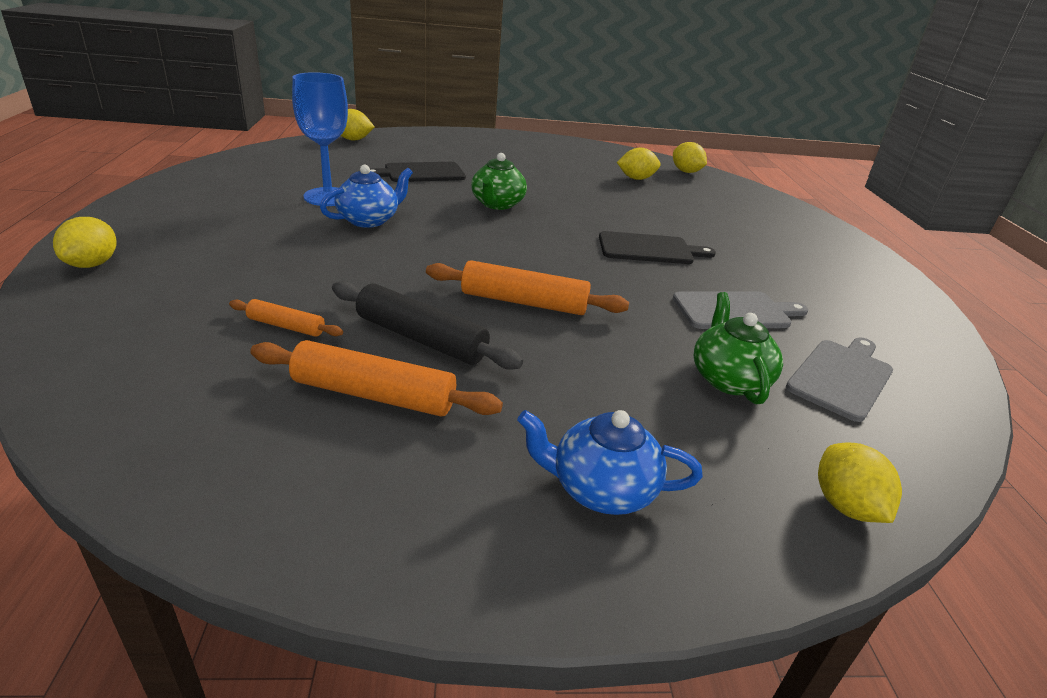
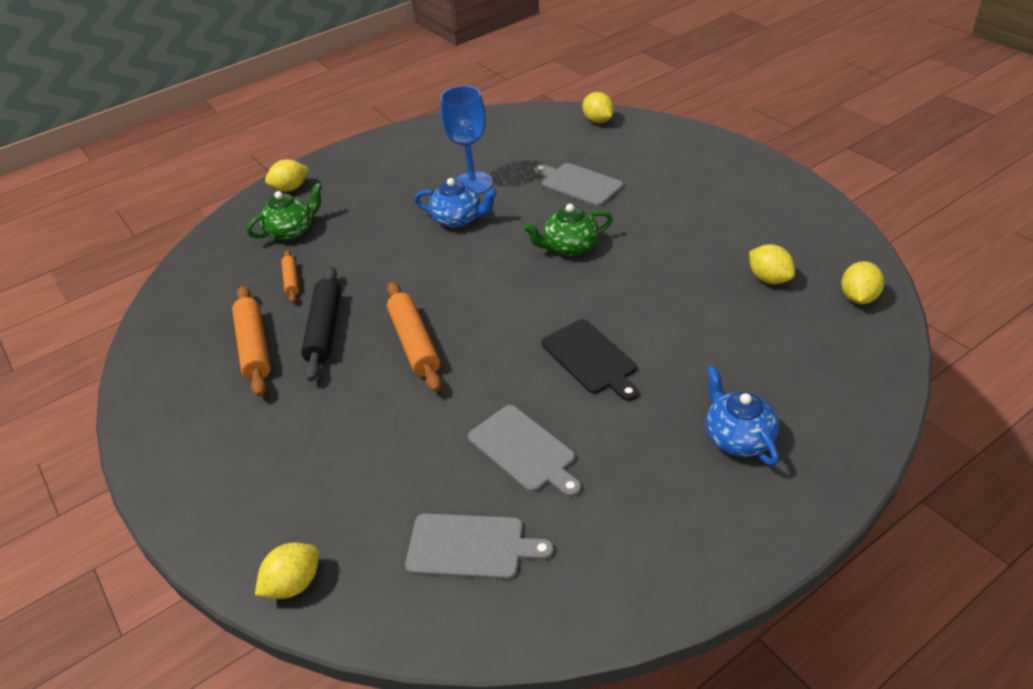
camera: 65 degrees right, 10 degrees up
black cutting board [370,162,466,182] -> grey cutting board [534,163,623,207]
blue teapot [517,410,703,515] -> blue teapot moved to [706,366,779,466]
green teapot [694,292,783,404] -> green teapot moved to [247,183,323,240]

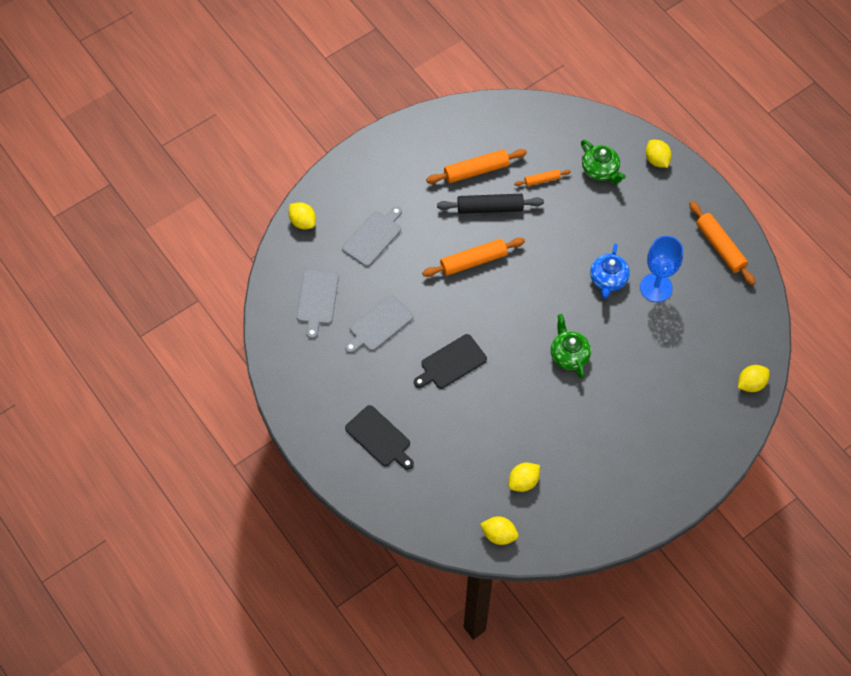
camera: 85 degrees right, 20 degrees up
grey cutting board [534,163,623,207] -> grey cutting board moved to [342,206,402,267]
blue teapot [706,366,779,466] -> black cutting board [345,405,414,470]
none -> orange rolling pin [689,201,756,285]

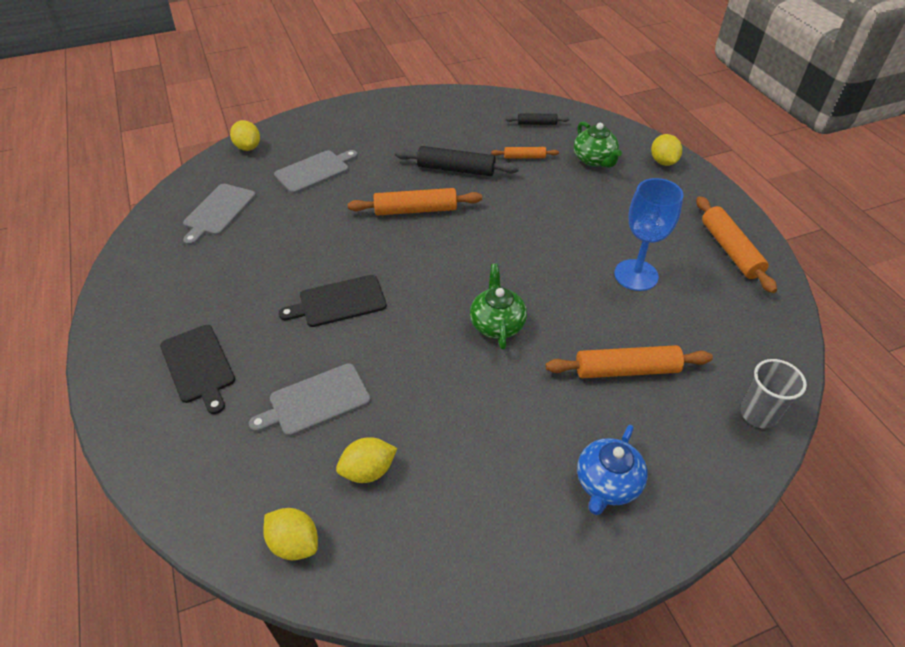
camera: 15 degrees right, 15 degrees down
grey cutting board [345,295,414,353] -> grey cutting board moved to [249,363,371,437]
orange rolling pin [426,149,527,184] -> orange rolling pin moved to [546,345,713,378]
blue teapot [590,243,630,298] -> blue teapot moved to [577,425,648,515]
yellow lemon [738,365,770,392] -> grey cup [741,359,807,428]
none -> black rolling pin [506,114,570,125]

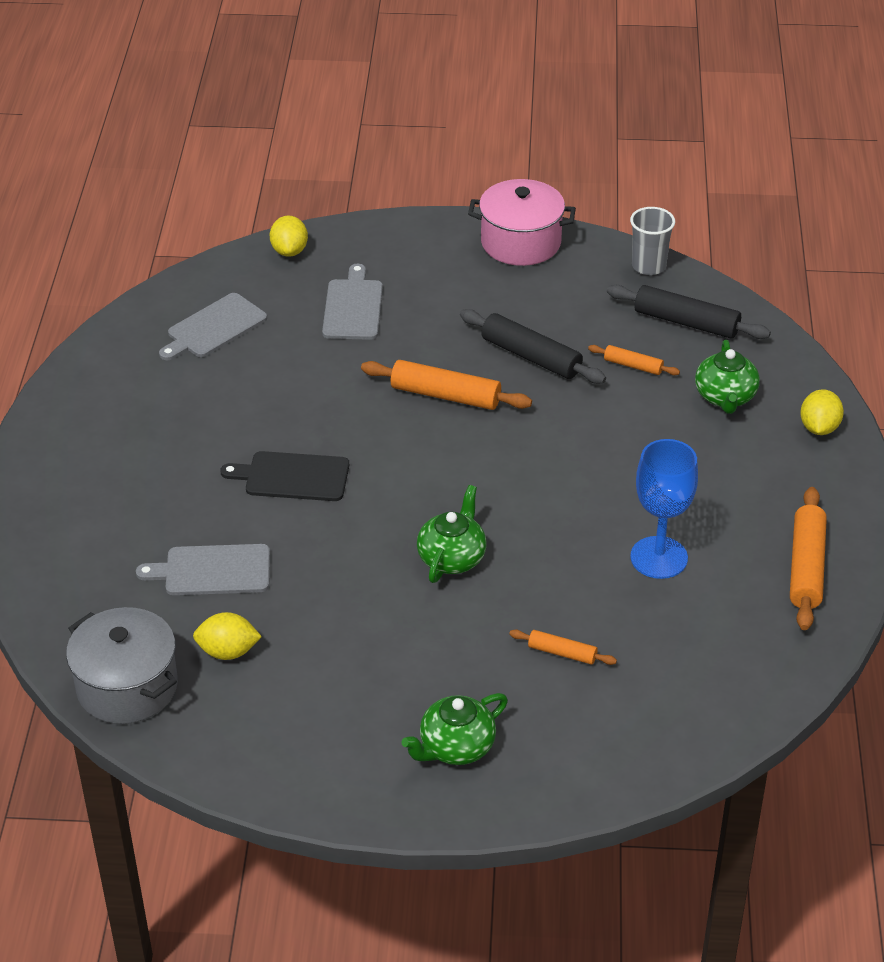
camera: 25 degrees right, 5 degrees down
black cutting board [160,325,235,414] -> none
yellow lemon [264,508,318,560] -> grey pot [66,607,178,724]
grey cutting board [274,150,358,194] -> grey cutting board turned 75 degrees counterclockwise [322,264,383,340]
black rolling pin [506,114,570,125] -> black rolling pin [607,285,771,339], size x1.82
orange rolling pin [546,345,713,378] -> orange rolling pin [509,630,617,665], size x0.55
blue teapot [577,425,648,515] -> green teapot [401,693,508,765]
grey cup [741,359,807,428] -> grey cup moved to [630,207,675,275]
none -> pink pot [468,179,576,266]

